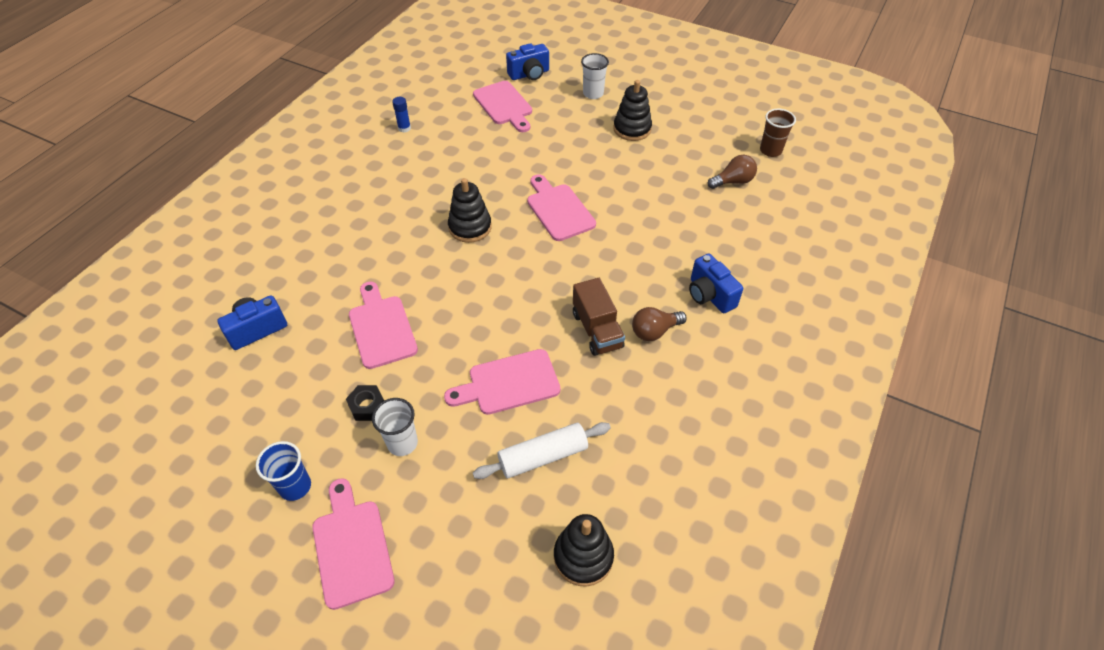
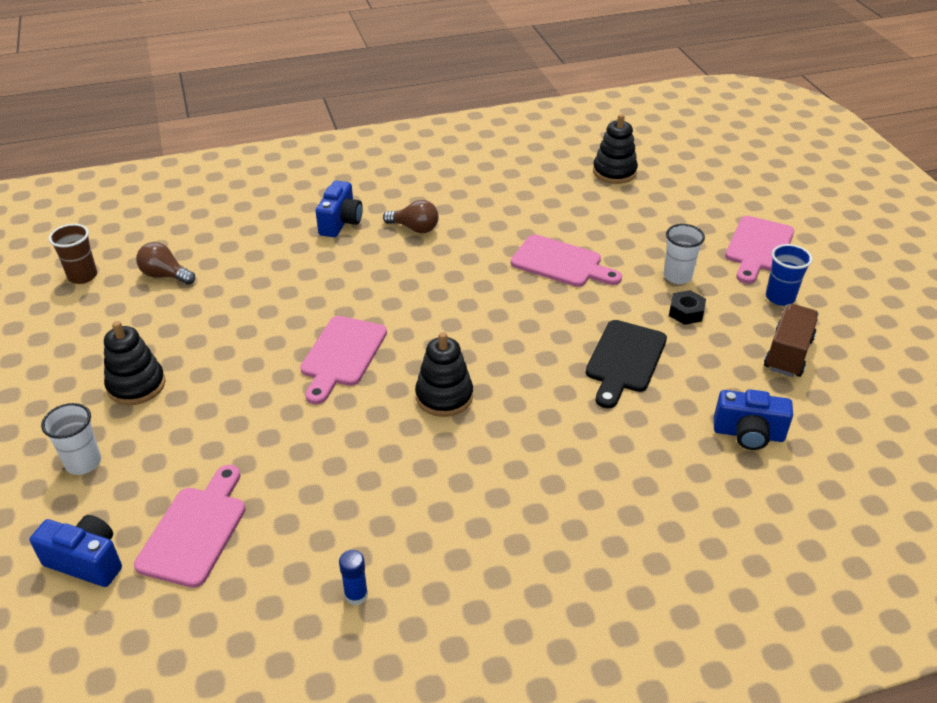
camera: 135 degrees left, 10 degrees down
pink cutting board [349,282,418,369] -> black cutting board [586,320,667,408]
white rolling pin [473,422,611,479] -> none
brown truck [573,278,625,356] -> brown truck moved to [764,304,819,377]

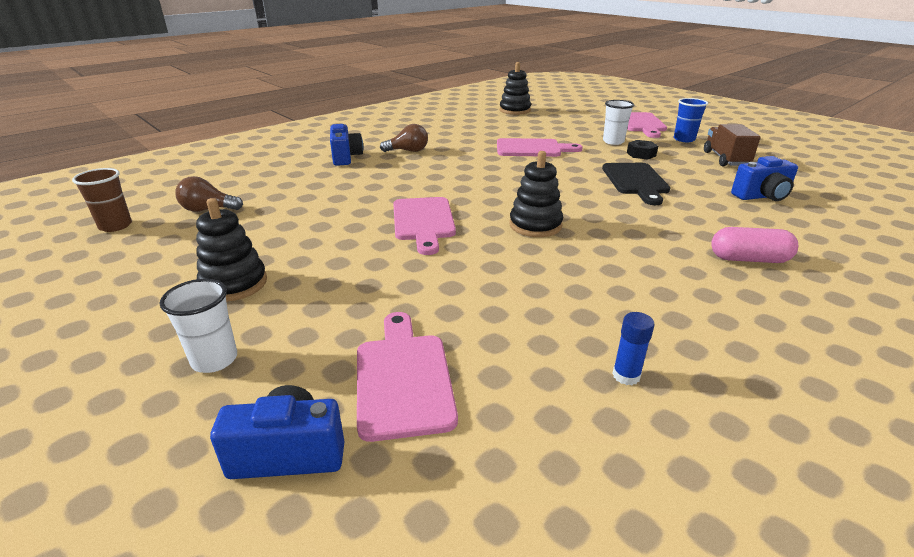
camera: 25 degrees left, 10 degrees down
none -> pink capsule [711,227,798,263]

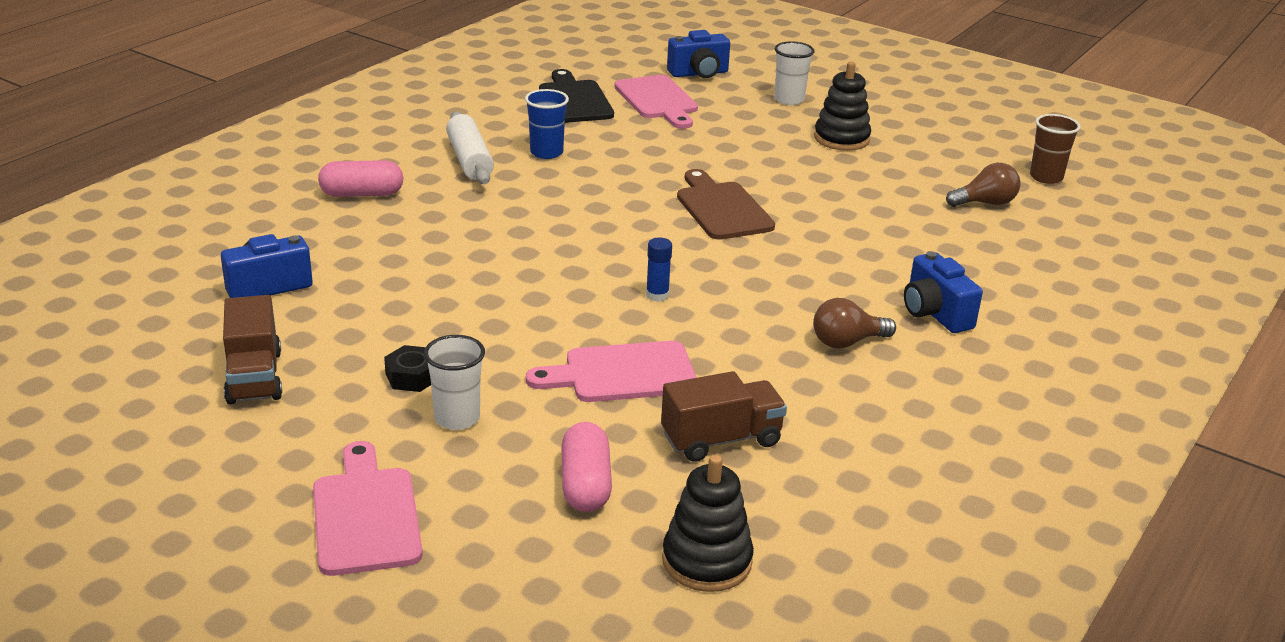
camera: 165 degrees right, 0 degrees up
pink cutting board [393,197,456,255] -> brown cutting board [677,169,775,240]
black stacking toy [509,151,563,237] -> none
black cutting board [602,163,670,205] -> black cutting board moved to [539,69,614,123]
blue glue stick [612,312,655,385] -> blue glue stick moved to [646,238,672,302]
blue cup [674,98,708,142] -> blue cup moved to [525,89,569,159]
none -> white rolling pin [446,112,494,184]
none -> pink capsule [562,422,612,512]
none -> brown truck [661,371,787,462]

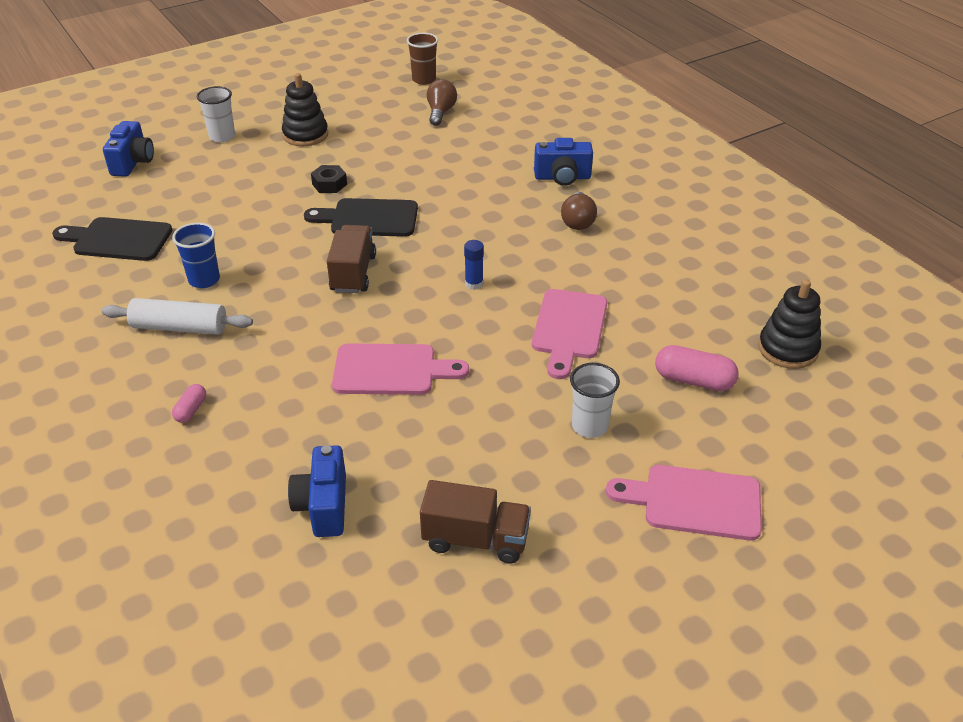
camera: 65 degrees left, 10 degrees up
pink capsule [318,160,403,197] -> pink capsule [172,384,206,423], size x0.56
black nut [384,345,431,392] -> black nut moved to [311,165,347,193]
pink cutting board [614,75,698,129] -> pink cutting board moved to [332,343,469,395]
brown truck [661,371,787,462] -> brown truck moved to [327,225,376,293]
brown cutting board [677,169,775,240] -> black cutting board [304,198,418,237]

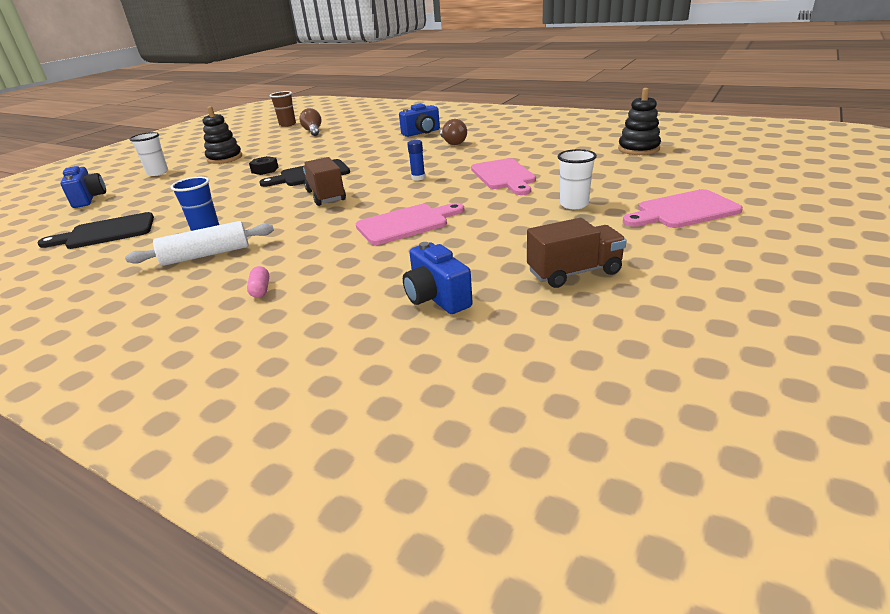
camera: 25 degrees left, 10 degrees down
pink capsule [655,345,739,391] -> none

